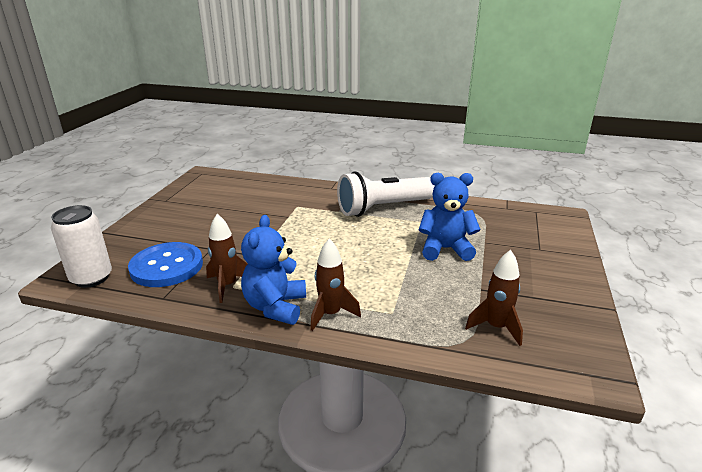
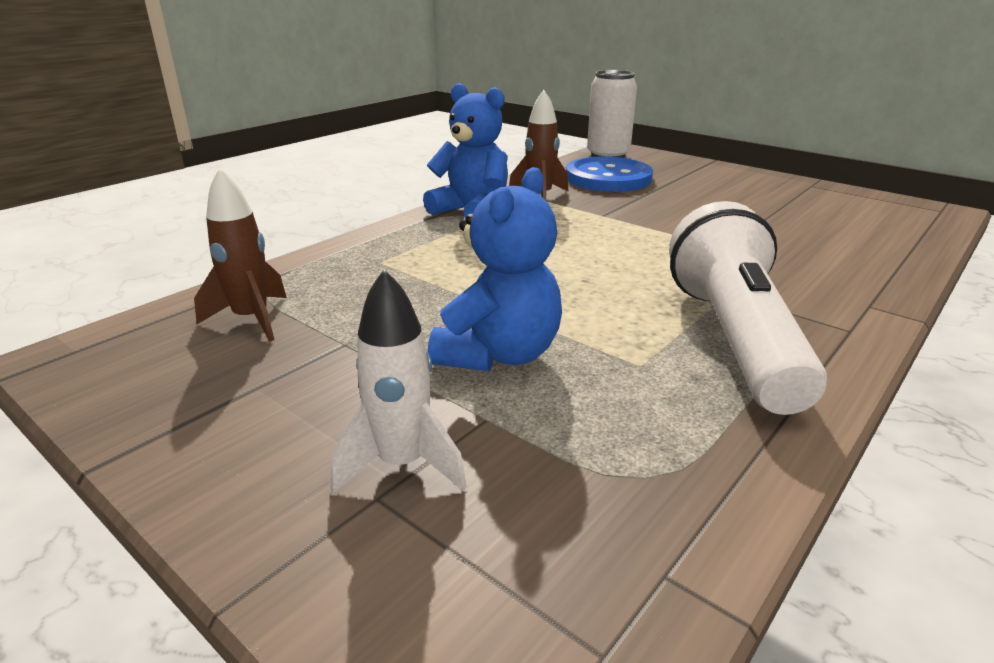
camera: 115 degrees right, 0 degrees up
brown rocket [310,239,361,331] -> none
none -> white rocket [331,269,467,494]

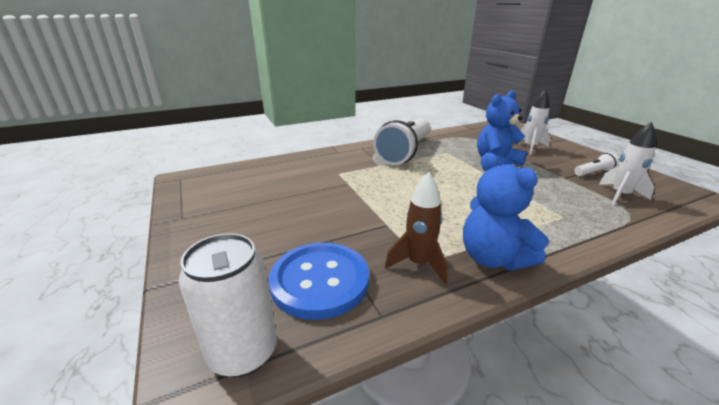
camera: 155 degrees left, 0 degrees up
brown rocket [194,168,287,341] -> white rocket [599,122,656,205]
none -> white flashlight [574,152,619,176]

